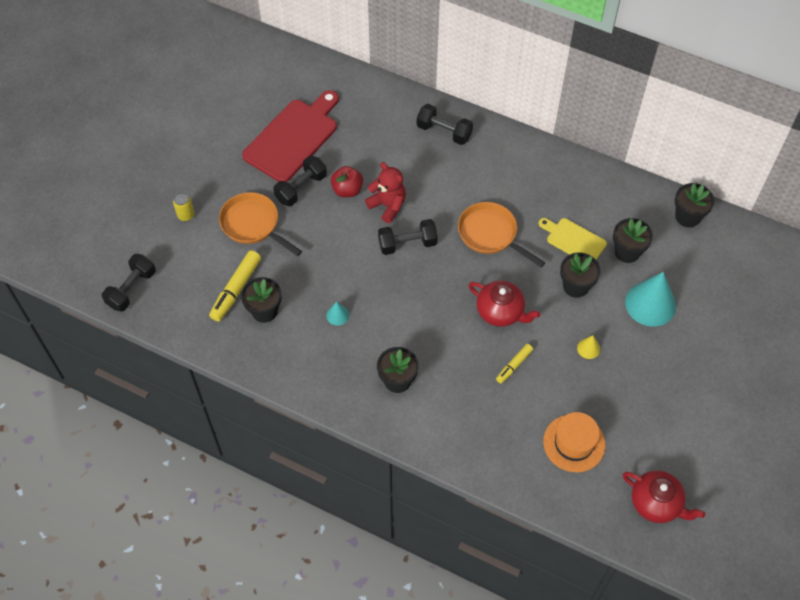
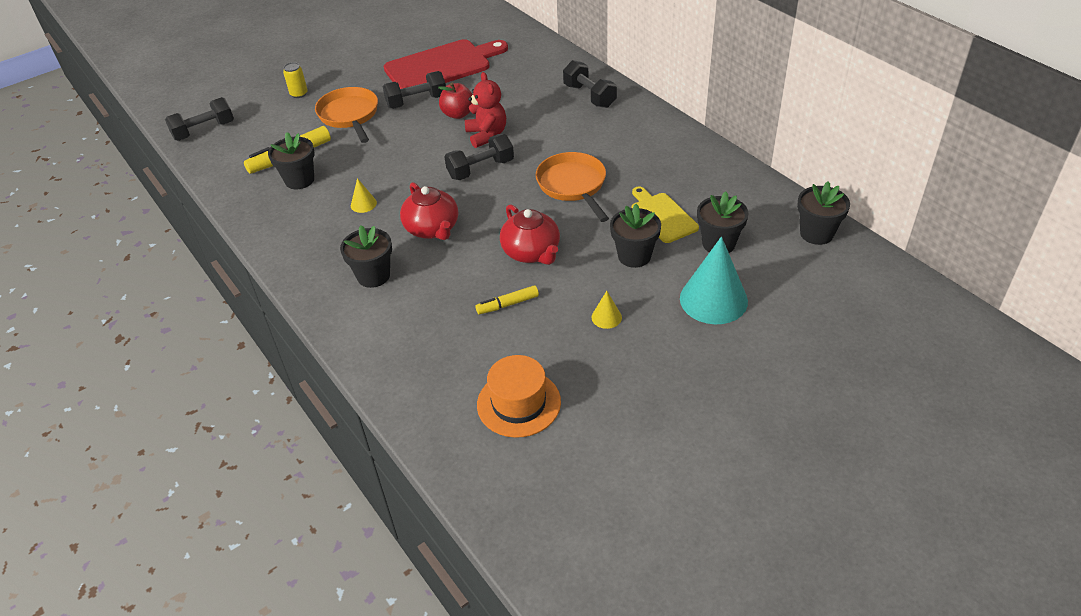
camera: 30 degrees right, 15 degrees down
turquoise cone [327,301,349,325] -> yellow cone [351,178,377,213]
black dumbbell [378,219,438,255] -> black dumbbell turned 45 degrees counterclockwise [444,134,514,180]
red teapot [623,470,705,523] -> red teapot moved to [400,182,458,240]

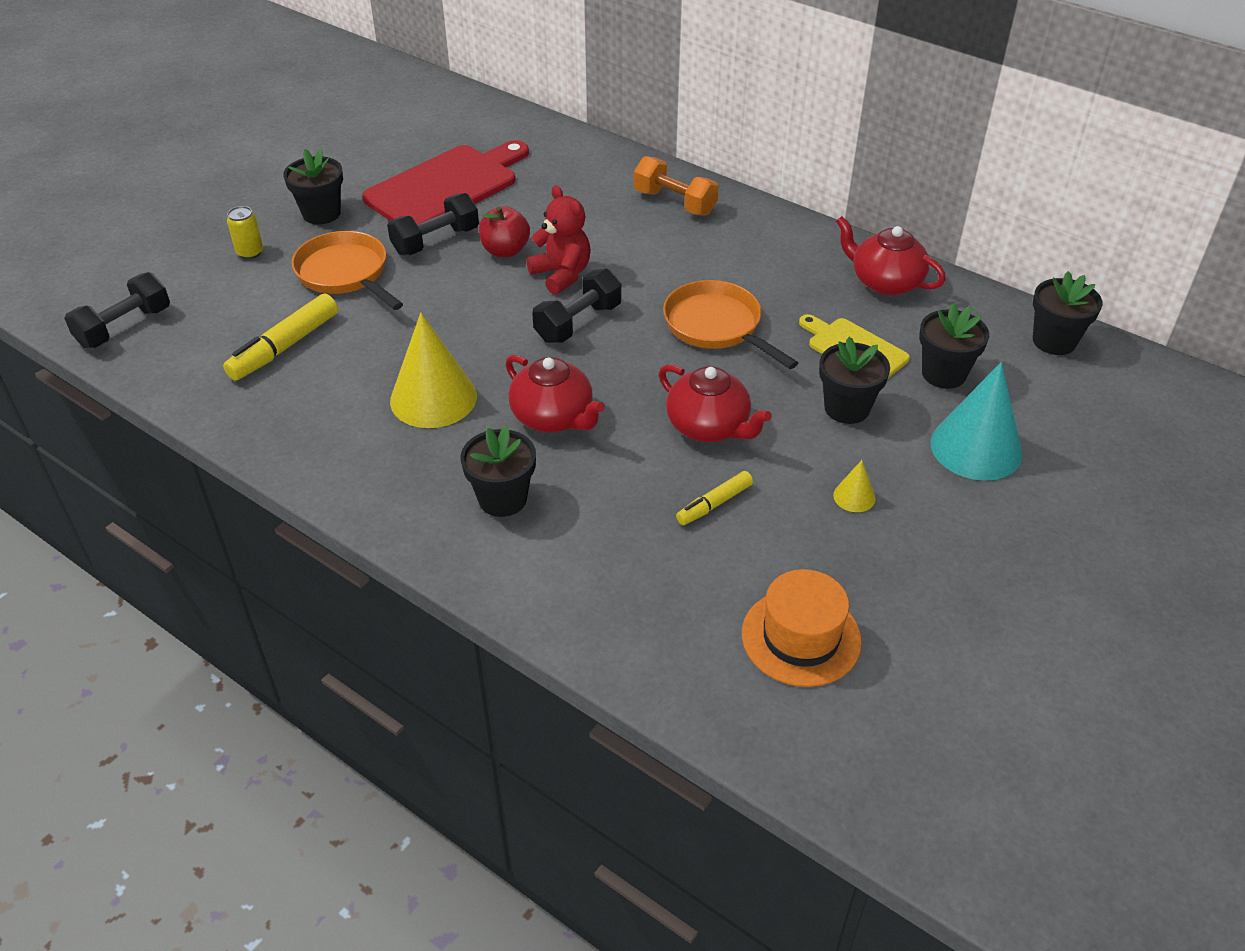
camera: 20 degrees left, 0 degrees up
black flower pot [268,132,315,189] -> black flower pot moved to [283,149,343,224]
yellow cone [351,178,377,213] -> yellow cone [390,313,477,428], size x2.23
black dumbbell [563,60,617,108] -> orange dumbbell [634,156,719,216]
none -> red teapot [836,216,946,296]

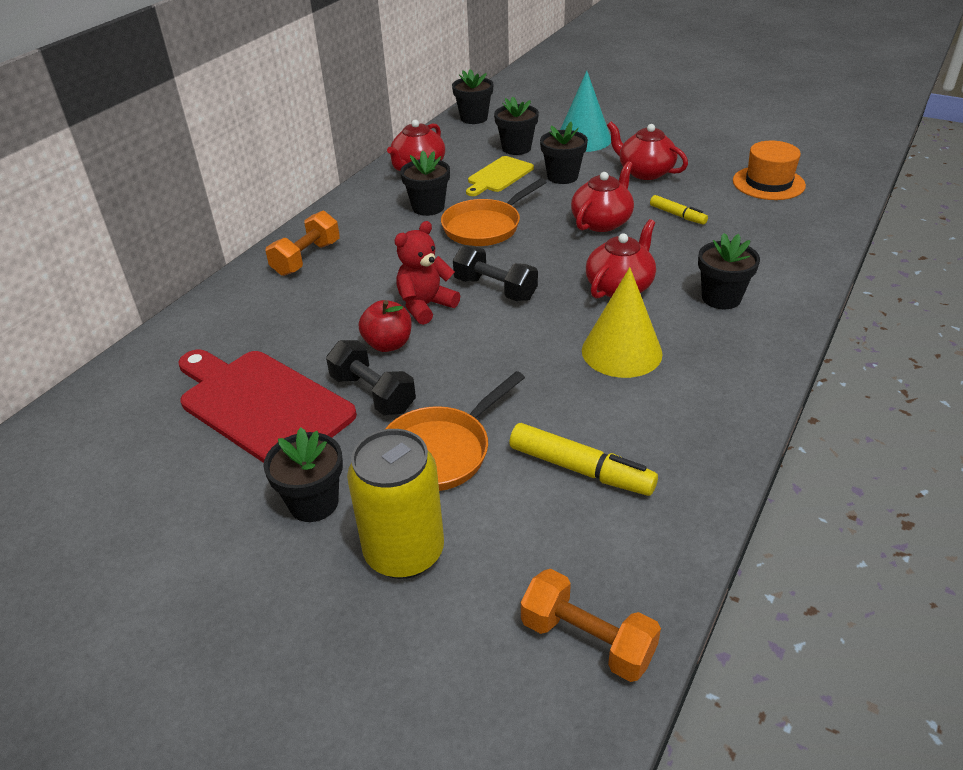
camera: 95 degrees left, 5 degrees down
black dumbbell [64,272,170,348] -> orange dumbbell [521,569,661,682]
yellow can [227,206,263,259] -> yellow can [347,429,444,579], size x2.19
yellow cone [833,460,876,512] -> red teapot [607,121,688,180]
none -> black flower pot [400,151,450,216]

